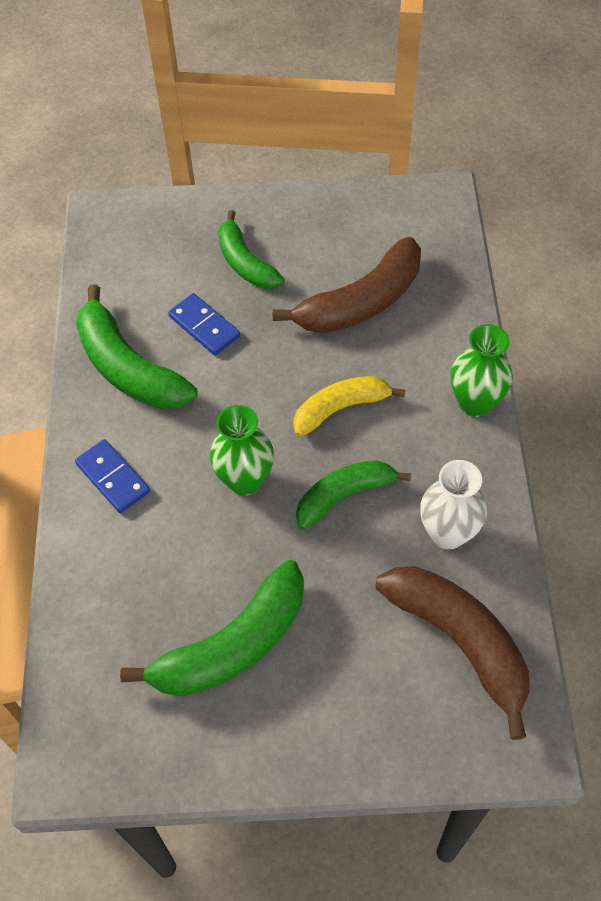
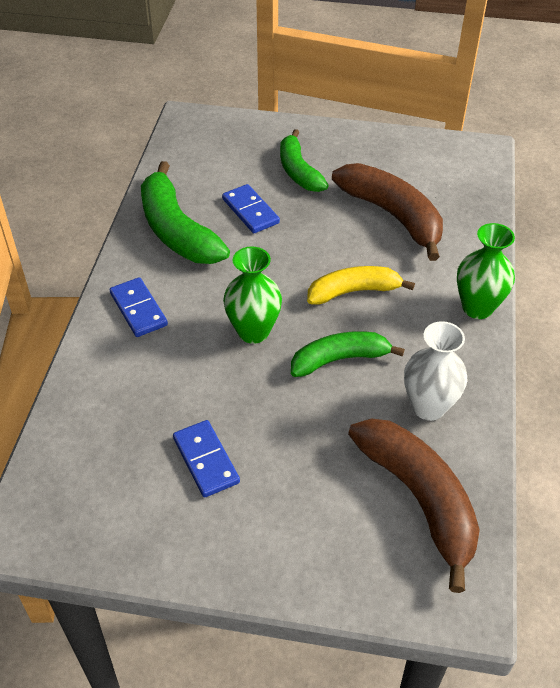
camera: 10 degrees right, 10 degrees down
green banana [120,560,304,696] -> blue domino [173,420,240,497]
brown banana [273,237,421,333] -> brown banana turned 105 degrees counterclockwise [332,163,443,261]

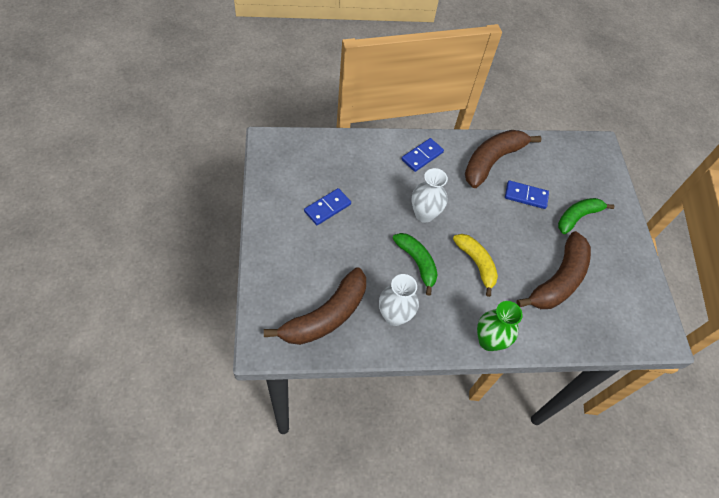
camera: 70 degrees right, 10 degrees up
green banana [141,161,230,264] -> brown banana [465,130,542,188]
blue domino [222,184,280,233] -> blue domino turned 60 degrees clockwise [505,180,549,209]
green vase [223,247,282,344] -> white vase [412,168,448,223]

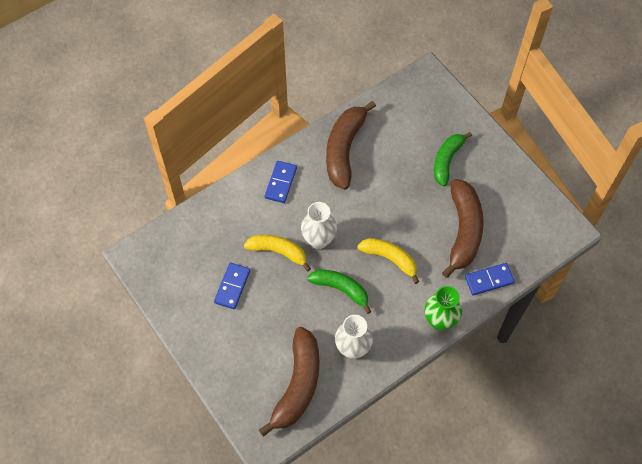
camera: 25 degrees left, 5 degrees up
blue domino [505,180,549,209] -> blue domino moved to [465,263,515,296]
none -> yellow banana [244,235,311,271]

